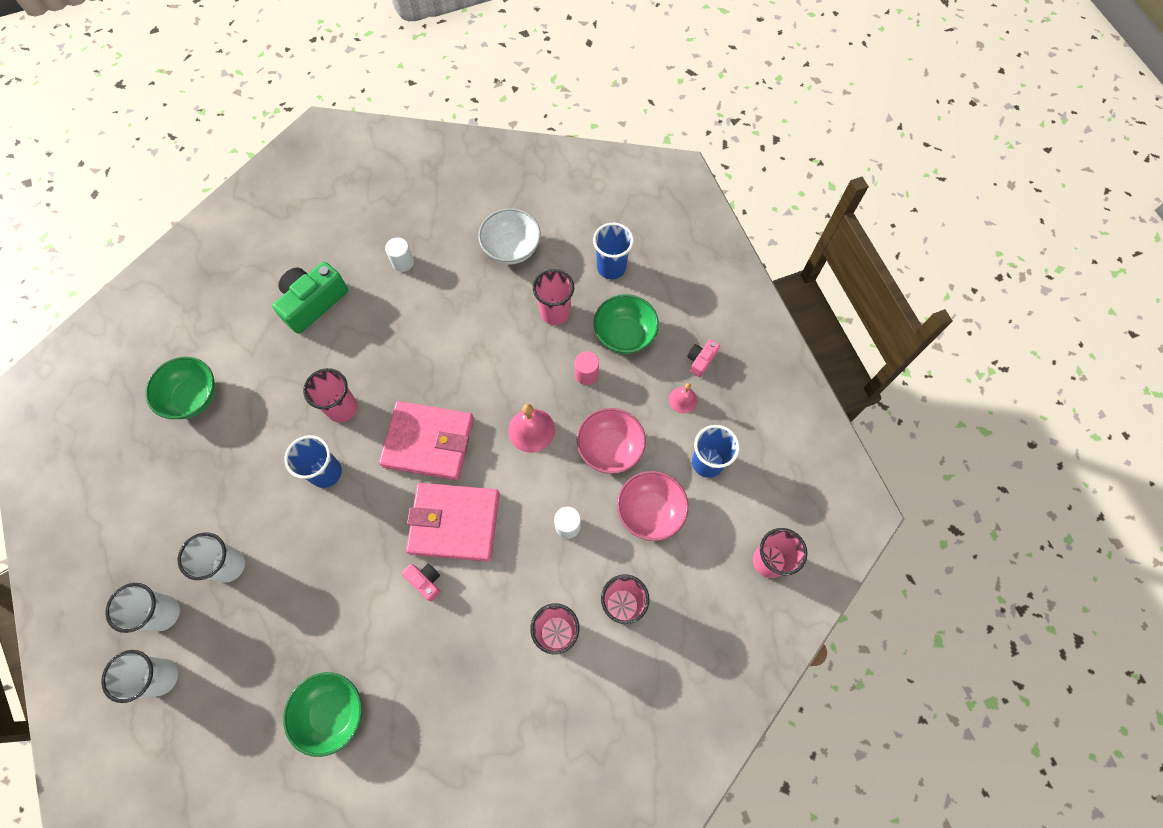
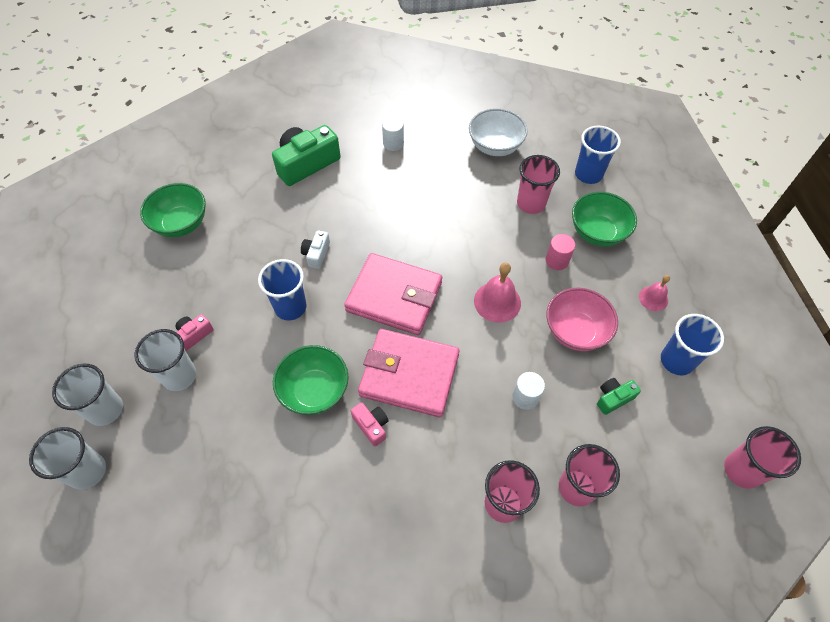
camera: 10 degrees right, 10 degrees down
green bowl [283,672,362,757] -> green bowl moved to [273,345,349,415]
pink cup [303,368,358,423] -> white camera [301,230,330,269]
pink bowl [617,471,689,541] -> green camera [597,378,641,415]
pink camera [687,340,720,377] -> pink camera moved to [175,314,214,351]

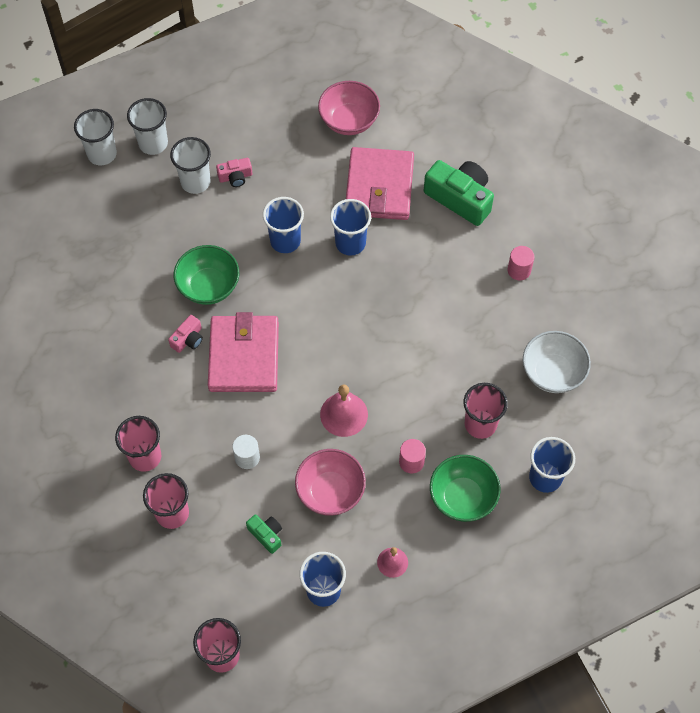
camera: 75 degrees right, 5 degrees up
green bowl [140,183,206,237] -> pink bowl [318,81,380,135]
pink camera [175,314,214,351] -> pink camera turned 135 degrees clockwise [216,158,252,187]
white camera [301,230,330,269] -> blue cup [330,199,371,256]
pink wallet [344,253,442,335] -> pink wallet moved to [346,147,414,220]
white cylinder [382,117,404,151] -> pink cylinder [507,246,535,280]

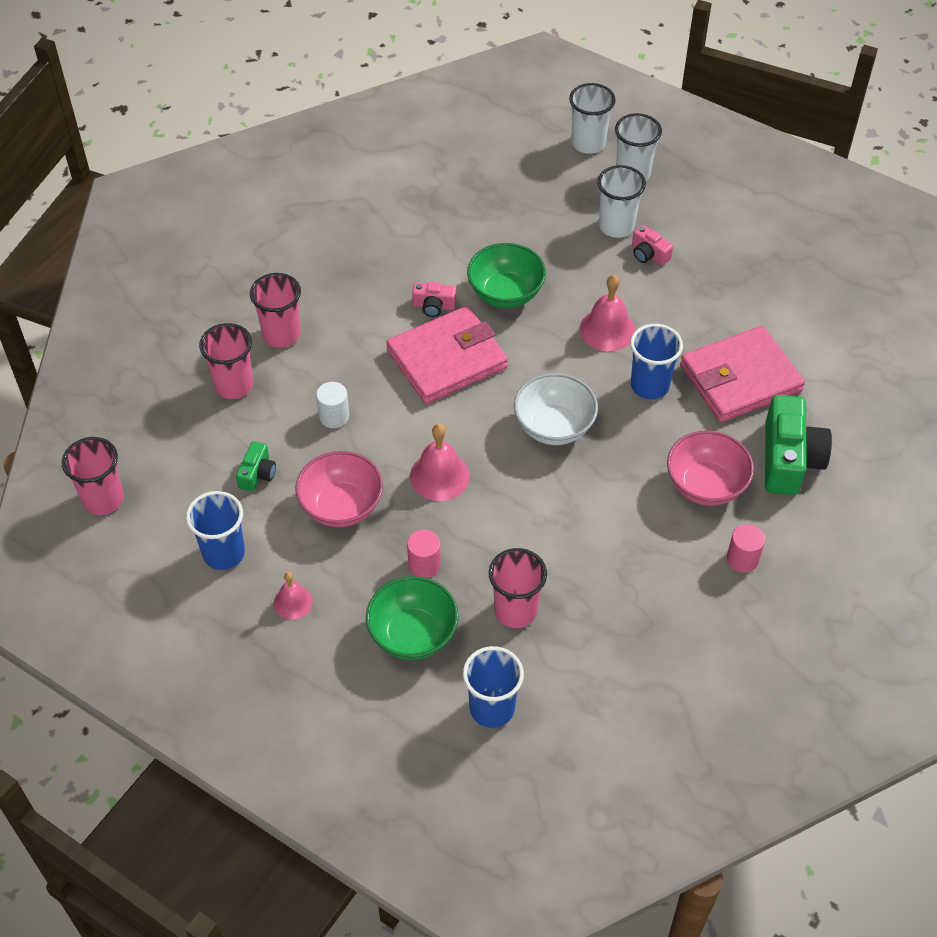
camera: 60 degrees right, 10 degrees down
blue cup [263,197,304,253] -> pink bell [580,275,635,351]
pink bowl [318,81,380,135] -> pink bowl moved to [667,431,754,506]
white bowl [523,331,591,393] -> white bowl moved to [514,373,598,445]

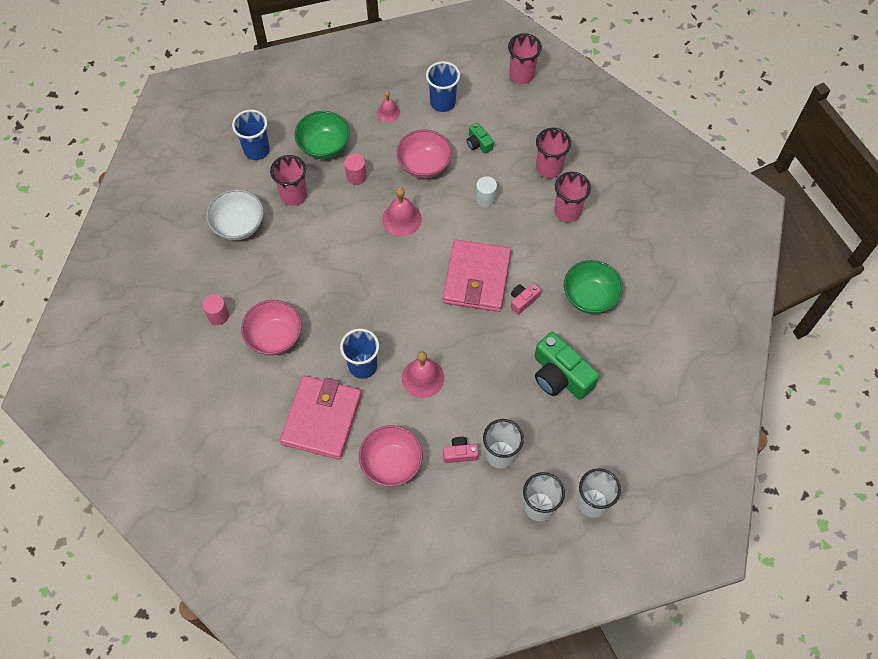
camera: 130 degrees right, 10 degrees up
green bowl [467,243,546,308] -> green bowl moved to [564,260,623,314]
white bowl [514,373,598,445] -> white bowl moved to [206,189,264,241]
green camera [765,395,832,495] -> green camera moved to [534,332,599,400]
none -> pink bowl [359,425,423,487]

